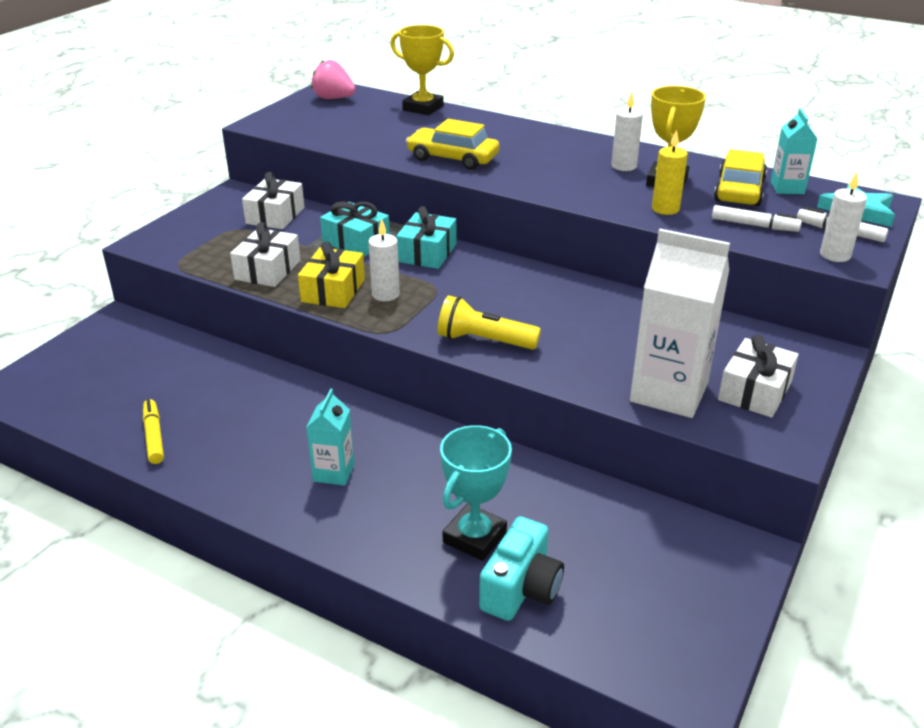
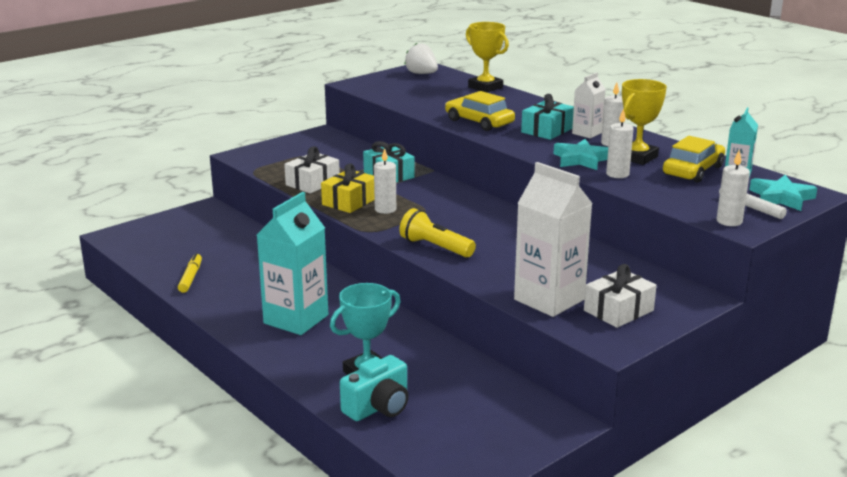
camera: 20 degrees right, 10 degrees down
white gift [242,172,305,229] -> none
turquoise carton [306,389,354,486] -> turquoise carton [257,192,328,335], size x1.86
pink strawberry [311,60,356,99] -> white strawberry [404,43,438,74]
turquoise gift [396,206,456,269] -> turquoise gift moved to [521,94,574,140]
yellow candle [652,129,688,215] -> white candle [606,109,634,178]
white marker [712,205,802,232] -> none
none -> turquoise star [554,139,608,170]
none -> white carton [572,72,606,138]

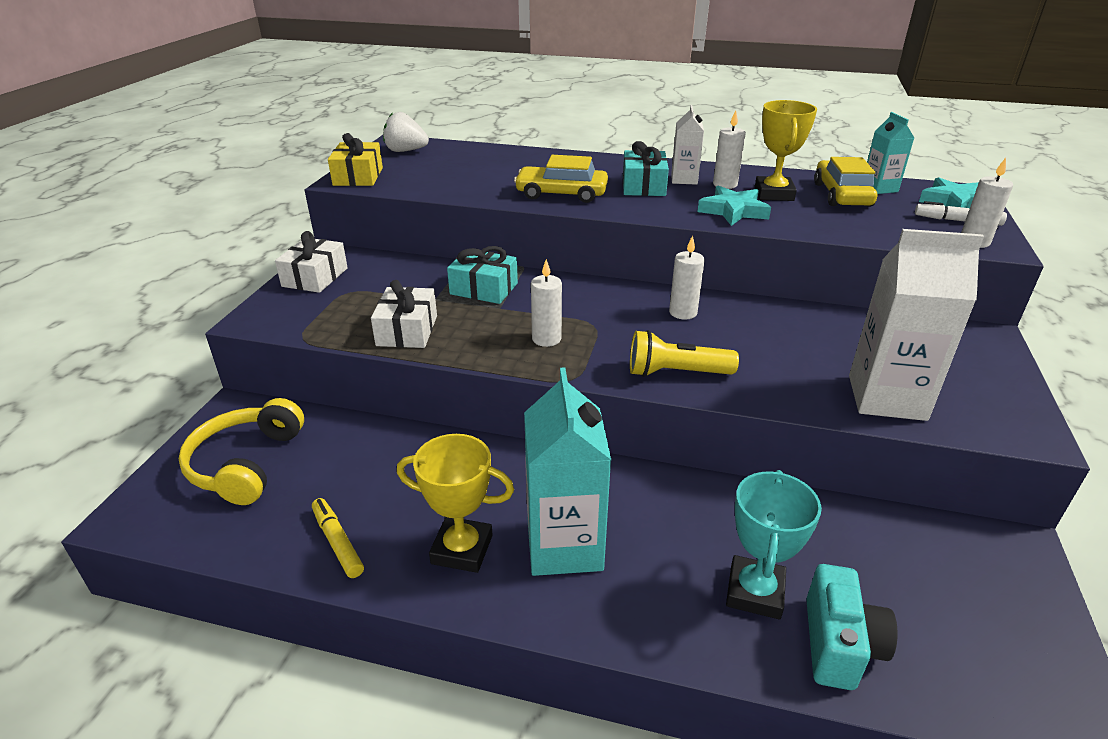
camera: 35 degrees left, 10 degrees up
yellow gift [321,163,375,213] -> yellow gift moved to [328,133,383,186]
yellow trophy [466,22,509,92] -> yellow trophy moved to [397,434,514,573]
white gift [584,264,657,328] -> white gift moved to [275,231,348,293]
white candle [606,109,634,178] -> white candle moved to [669,235,705,320]
none -> yellow headphones [179,398,304,505]

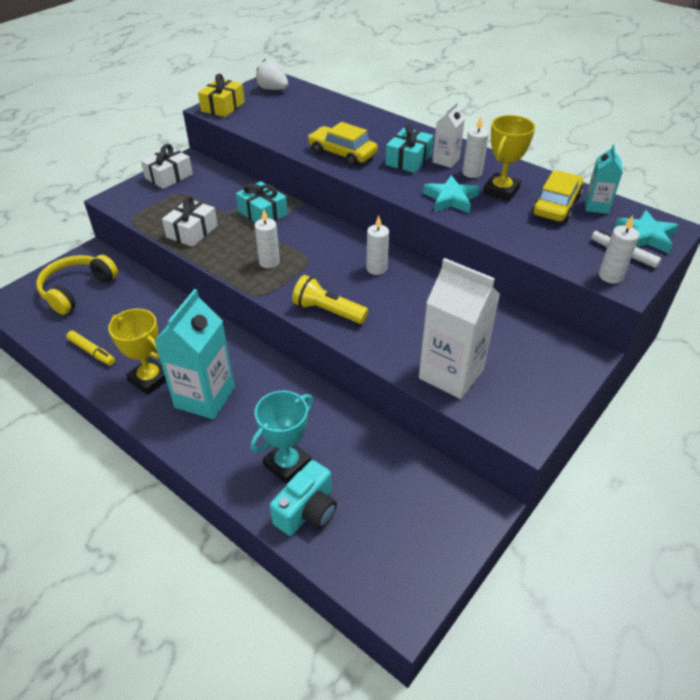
camera: 25 degrees right, 10 degrees up
yellow marker [312,498,364,578] -> yellow marker turned 135 degrees clockwise [66,331,115,365]

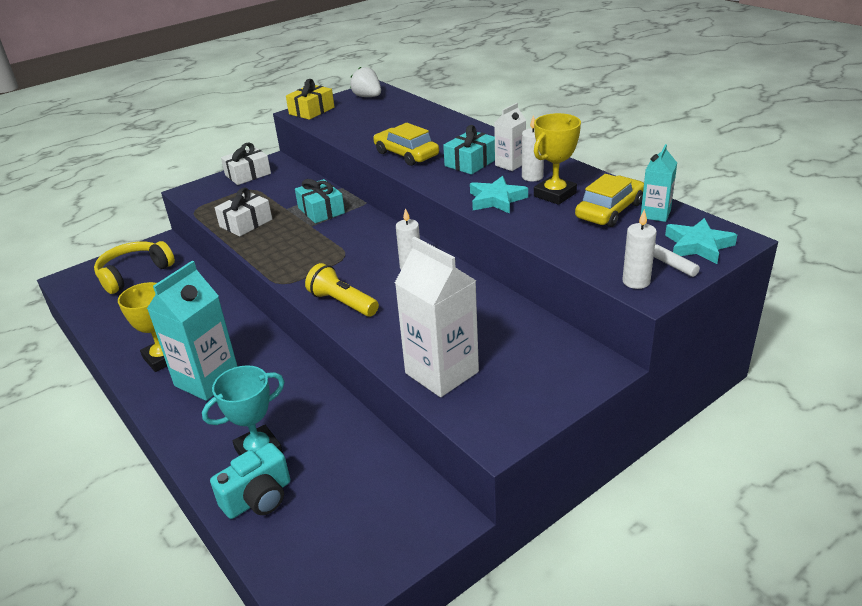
camera: 15 degrees right, 10 degrees down
yellow marker [66,331,115,365] -> none
white candle [254,210,280,268] -> none

